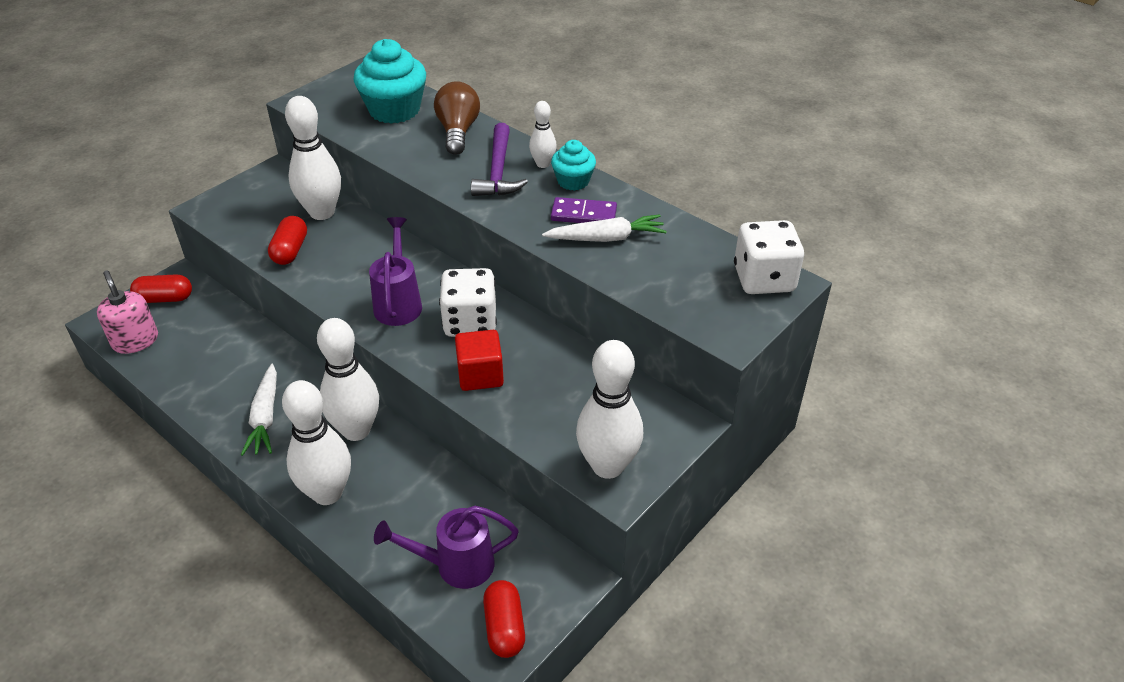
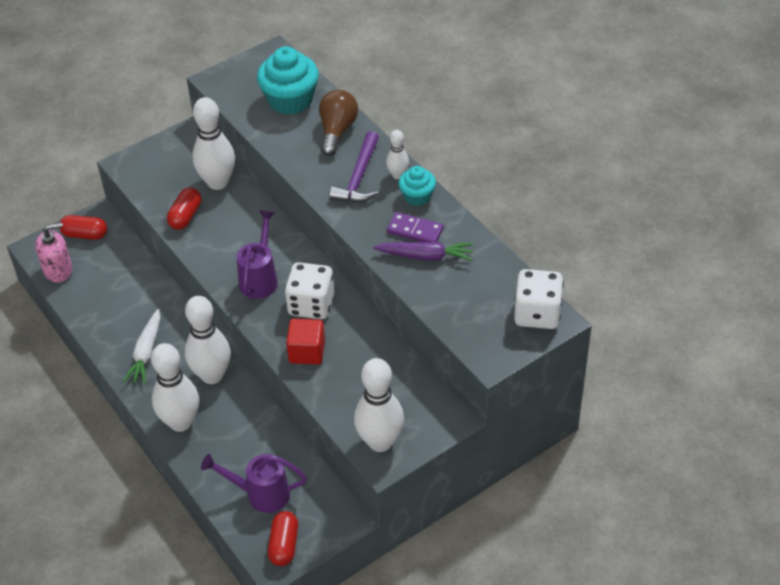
camera: 15 degrees right, 5 degrees up
pink soap dispenser [97,270,158,354] -> pink soap dispenser turned 90 degrees clockwise [35,223,73,283]
white carrot [542,214,667,242] -> purple carrot [373,241,473,261]

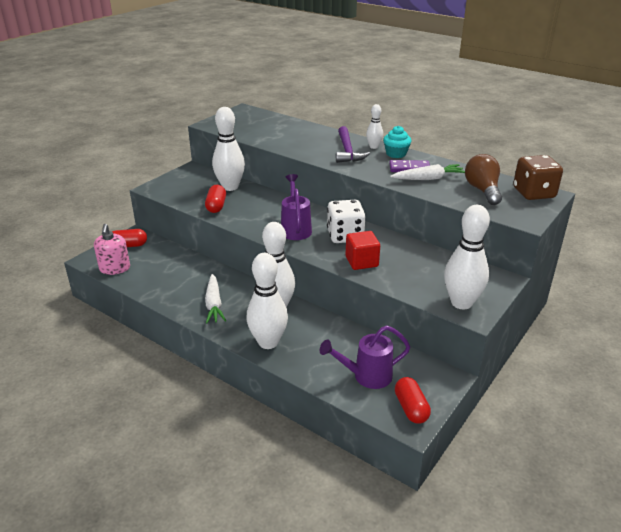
camera: 20 degrees left, 15 degrees down
pink soap dispenser [35,223,73,283] -> pink soap dispenser turned 120 degrees clockwise [94,224,130,275]
turquoise cupcake [257,46,319,115] -> none
brown light bulb [319,90,358,156] -> brown light bulb moved to [465,154,502,205]
purple carrot [373,241,473,261] -> white carrot [390,164,465,180]
white dice [514,269,564,329] -> brown dice [513,155,563,200]

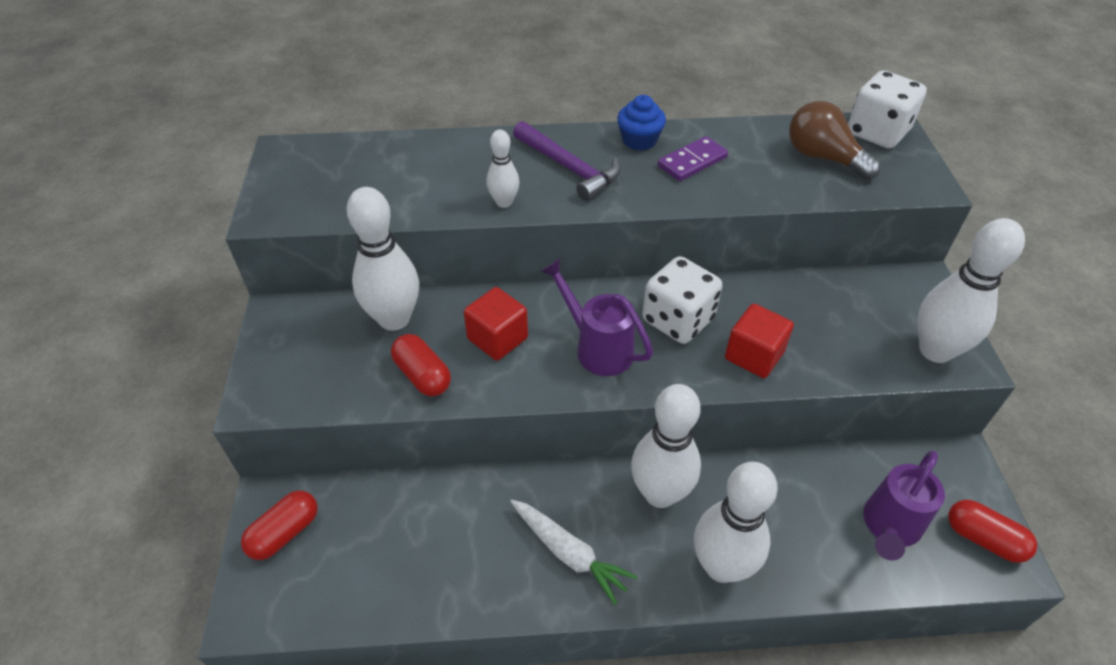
camera: 40 degrees left, 15 degrees up
pink soap dispenser [94,224,130,275] -> none
white bowling pin [366,104,383,149] -> white bowling pin moved to [487,130,520,208]
turquoise cupcake [383,126,411,158] -> blue cupcake [617,95,666,151]
white carrot [390,164,465,180] -> none
brown dice [513,155,563,200] -> white dice [848,71,927,148]
none -> red cube [464,287,528,361]

